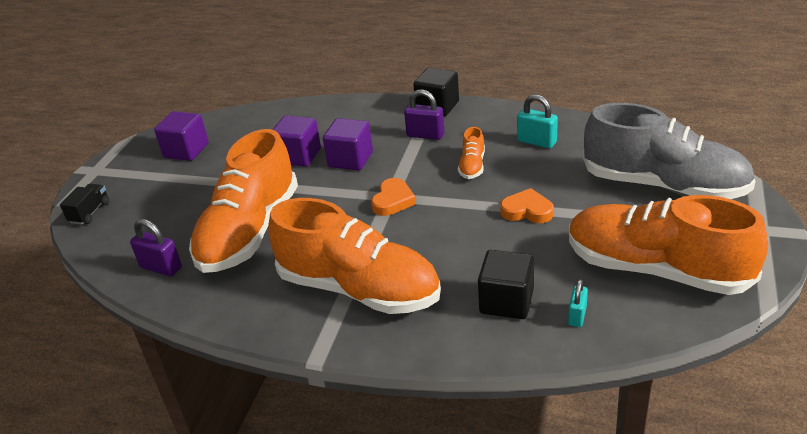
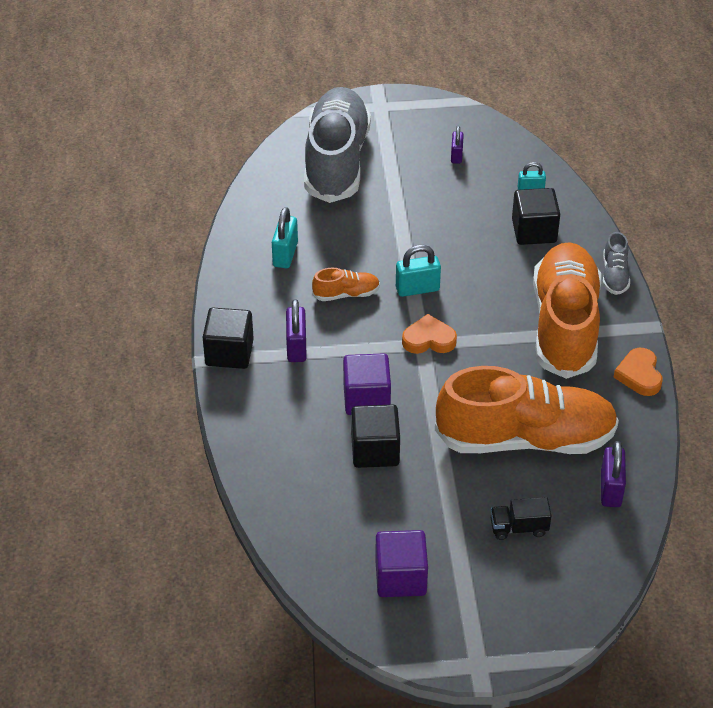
camera: 115 degrees left, 10 degrees up
black truck [60,184,109,225] -> black truck moved to [490,497,552,540]
purple cube [272,115,321,167] -> black cube [351,405,400,468]
orange heart [500,188,554,223] -> orange heart moved to [613,348,662,396]
orange shoe [569,195,768,295] -> purple padlock [451,126,464,164]
none -> turquoise padlock [396,245,441,297]
none -> grey shoe [603,232,630,295]

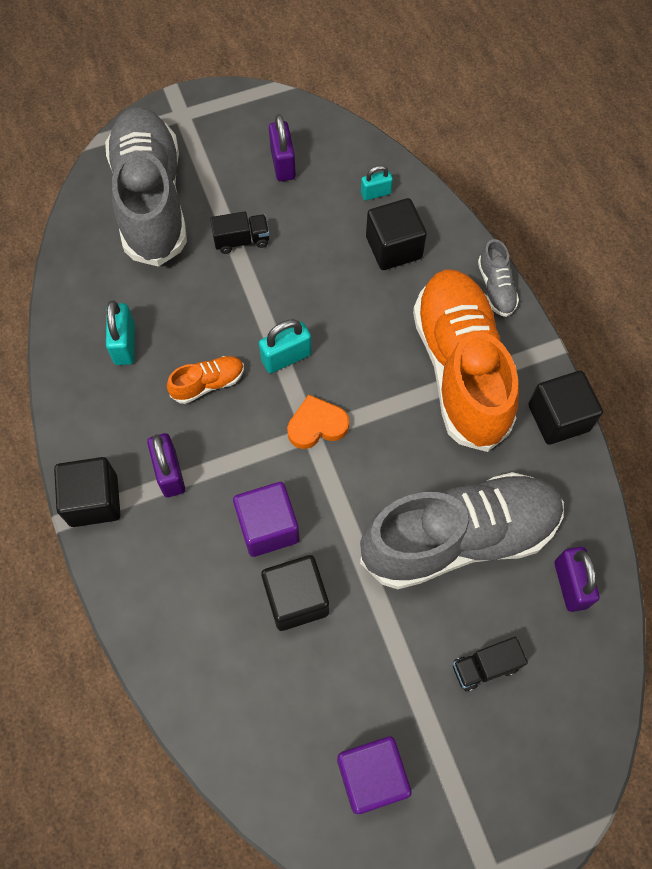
camera: 15 degrees left, 20 degrees up
orange shoe [435,366,619,454] -> grey shoe [360,472,564,589]
purple padlock [451,126,464,164] -> purple padlock [269,114,296,181], size x1.53
orange heart [613,348,662,396] -> black cube [528,370,603,445]
none -> black truck [210,211,270,254]

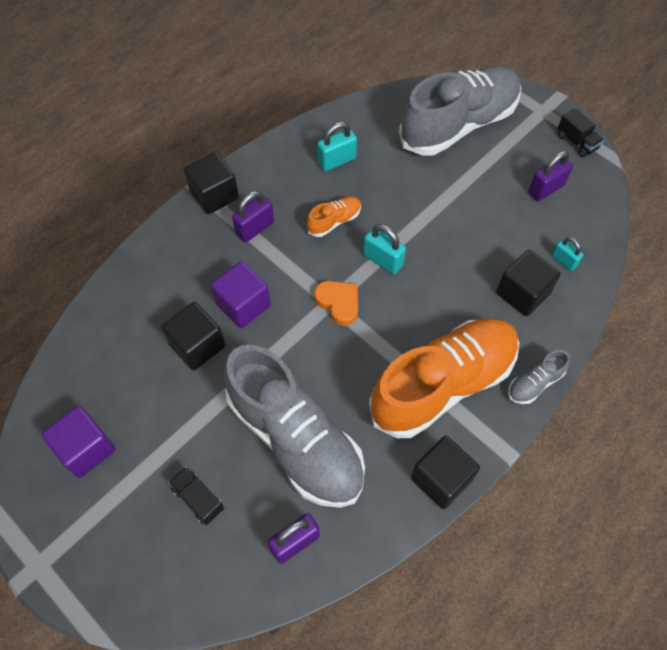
camera: 65 degrees right, 5 degrees down
orange shoe [167,356,244,404] -> orange shoe turned 75 degrees counterclockwise [307,196,361,237]
black truck [210,211,270,254] -> black truck moved to [557,108,604,157]

